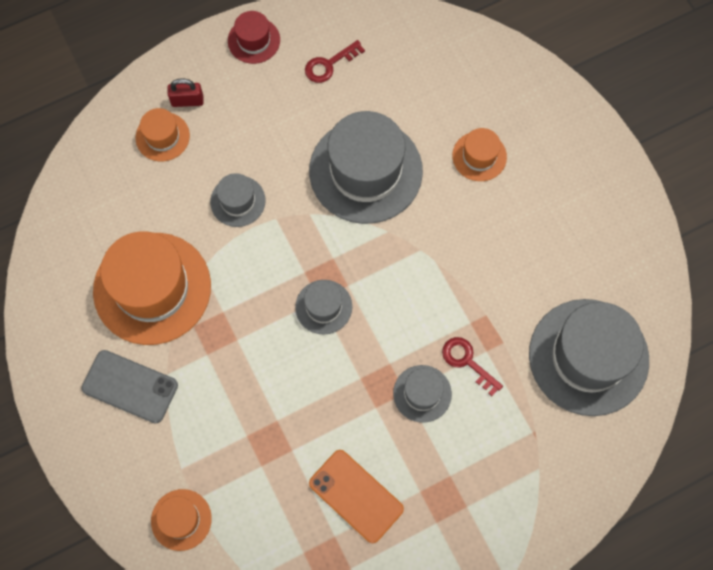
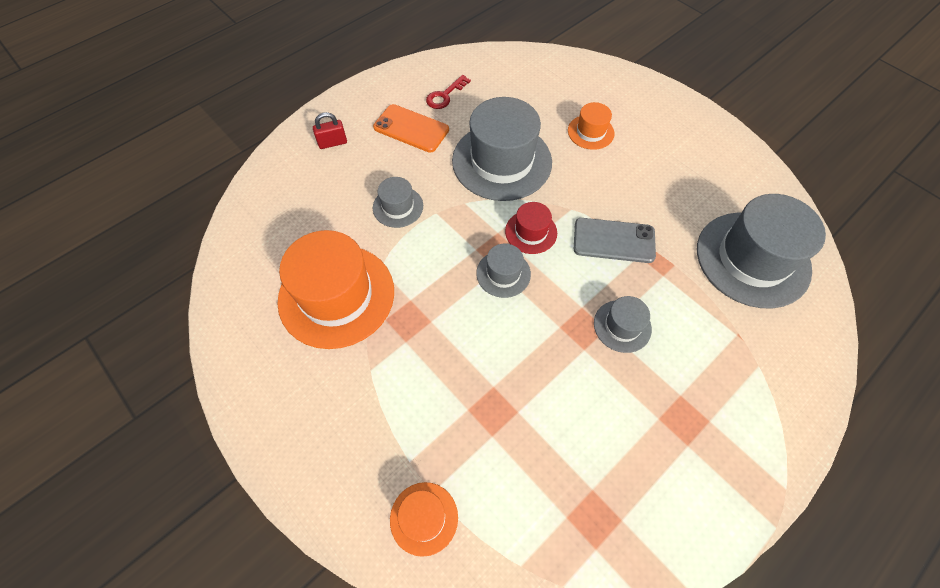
camera: 15 degrees left, 10 degrees down
grey phone [81,350,178,424] -> grey phone moved to [574,218,656,263]
orange hat [136,108,190,161] -> none
red hat [228,11,280,64] -> red hat moved to [505,202,557,254]
orange phone [309,450,404,543] -> orange phone moved to [373,104,449,153]
red key [442,337,503,396] -> none

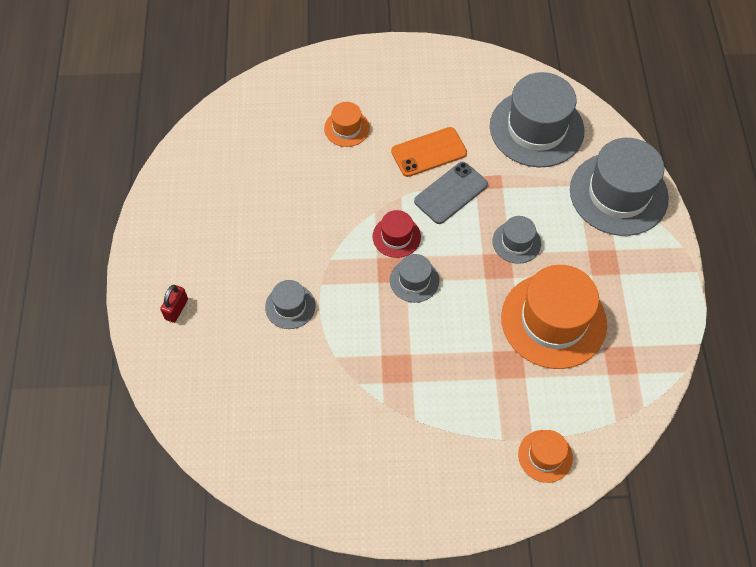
camera: 50 degrees left, 0 degrees up
orange hat [277,230,394,349] -> orange hat moved to [501,265,607,369]
orange phone [373,104,449,153] -> orange phone moved to [391,127,467,177]
red key [426,75,471,109] -> none
grey hat [452,97,552,201] -> grey hat moved to [570,138,669,236]

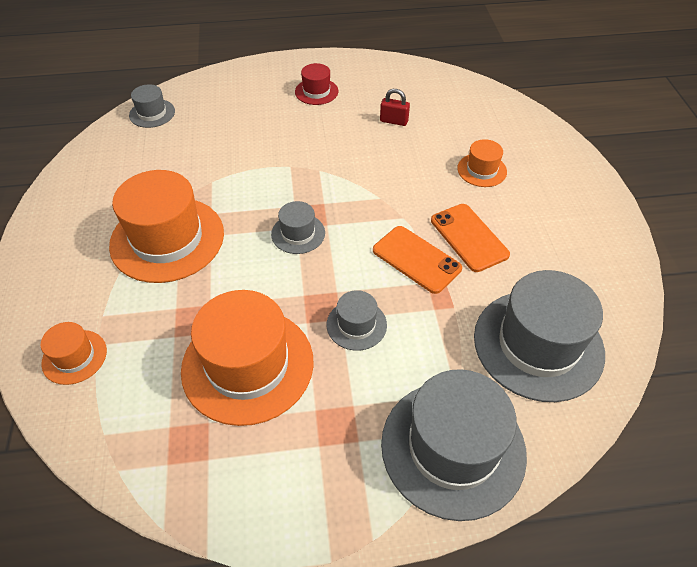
camera: 85 degrees right, 10 degrees down
red padlock [160,285,188,323] -> red padlock moved to [380,89,410,126]
grey hat [265,280,316,329] -> grey hat moved to [129,84,175,128]
red hat [373,210,421,258] -> red hat moved to [295,63,338,105]
grey phone [414,162,488,224] -> orange phone [373,226,462,294]
none -> orange hat [109,170,224,283]

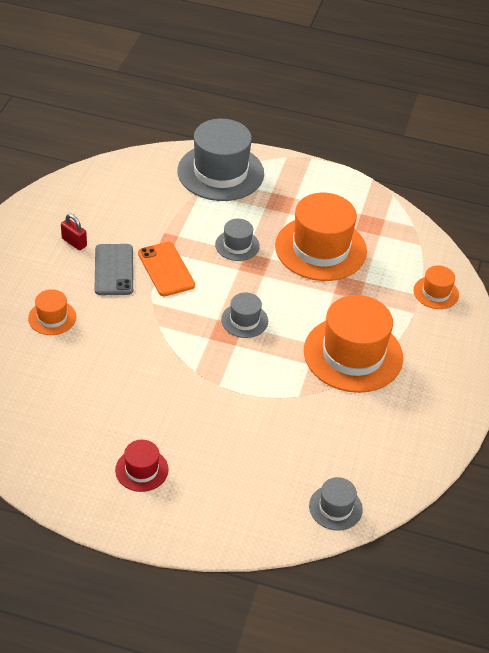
camera: 160 degrees left, 5 degrees down
red padlock [380,89,410,126] -> red padlock moved to [61,214,87,250]
orange phone [431,204,510,272] -> grey phone [95,244,133,295]
grey hat [474,270,605,402] -> none

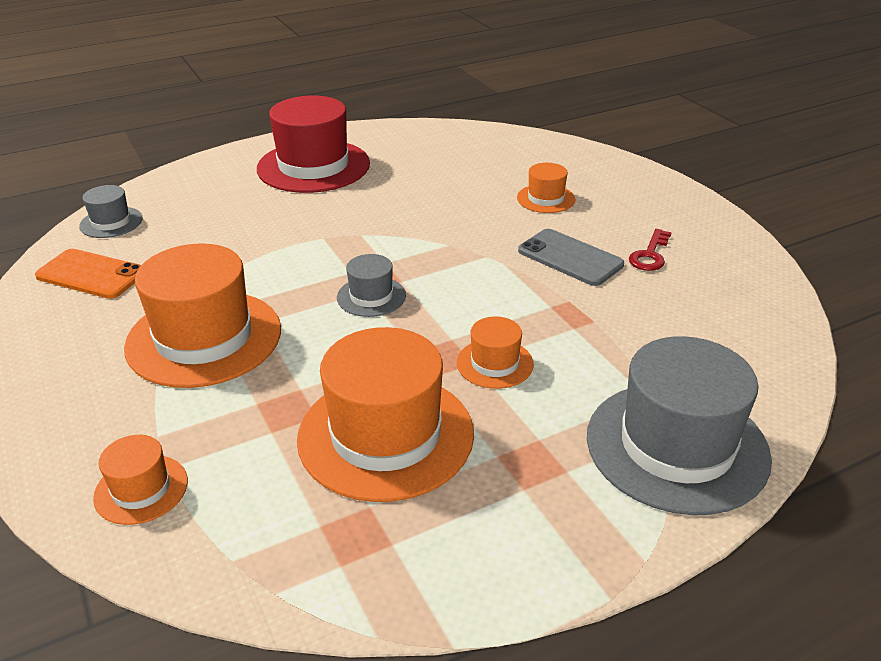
camera: 140 degrees right, 10 degrees down
red padlock [61,214,87,250] -> red key [629,229,672,271]
red hat [115,440,168,492] -> red hat [257,96,370,193], size x2.07
orange phone [138,242,195,296] -> orange phone moved to [35,249,141,299]
grey hat [215,219,260,261] -> orange hat [457,317,534,389]

